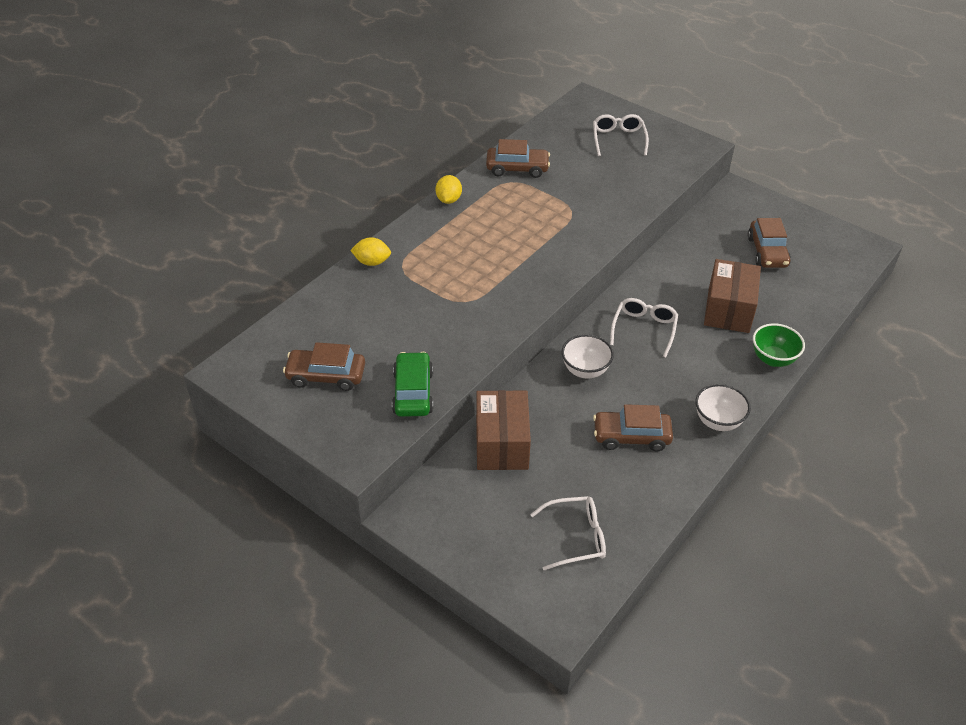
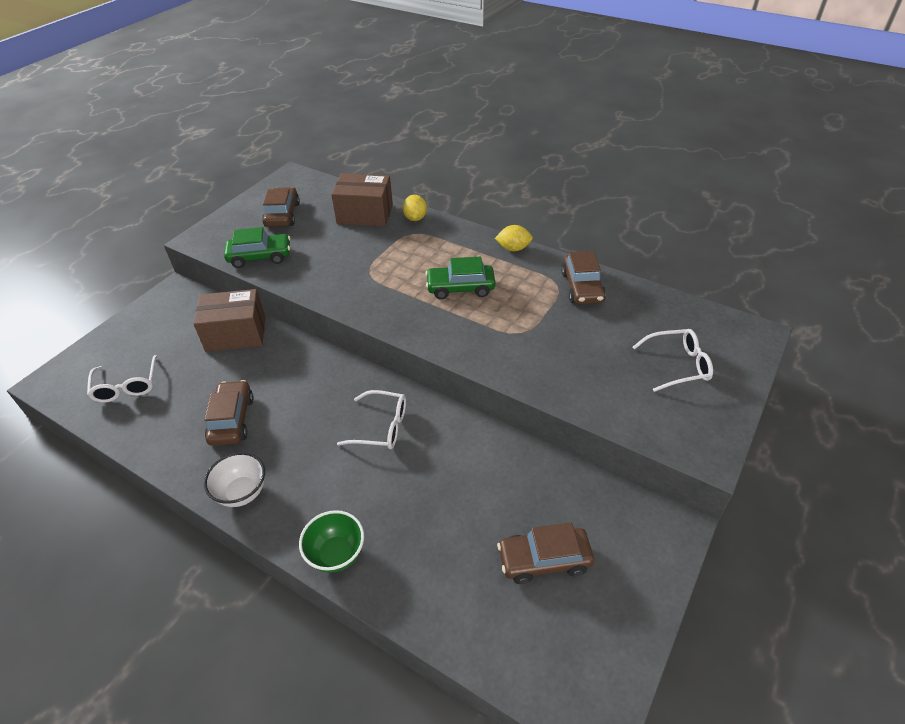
camera: 85 degrees right, 0 degrees up
white bowl [562,334,614,379] -> none
brown box [704,259,761,333] -> brown box moved to [331,173,393,227]
none -> green car [425,257,495,299]

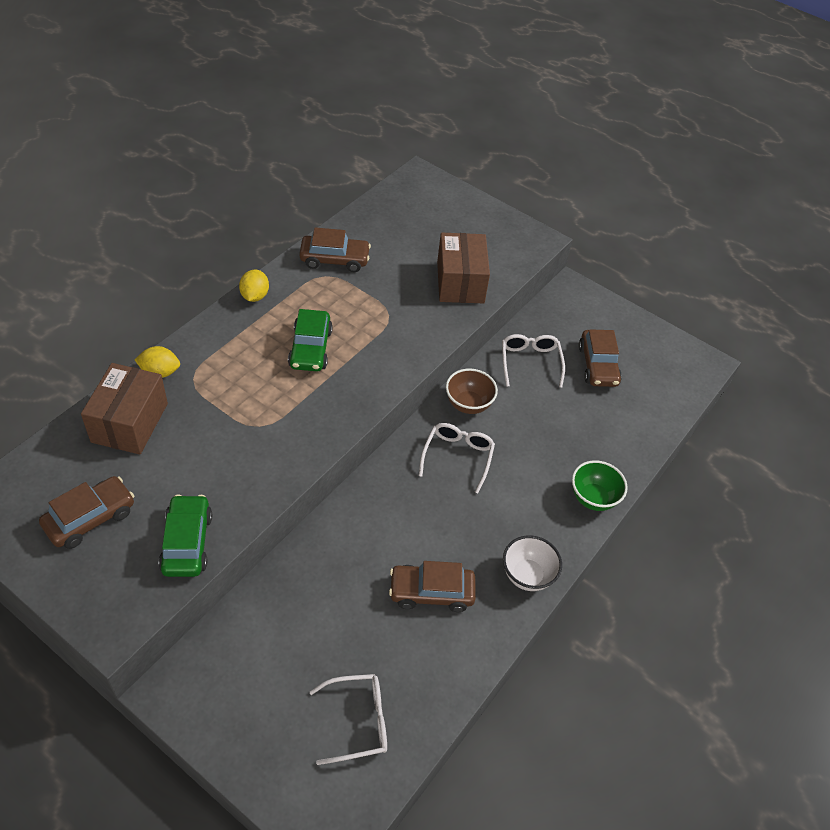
camera: 90 degrees left, 5 degrees up
brown box [193,289,265,352] -> brown box moved to [437,233,490,303]
brown car [262,187,300,227] -> brown car turned 135 degrees clockwise [39,476,134,549]
white glasses [633,329,713,392] -> white glasses moved to [502,334,565,388]
none -> brown bowl [446,369,498,414]

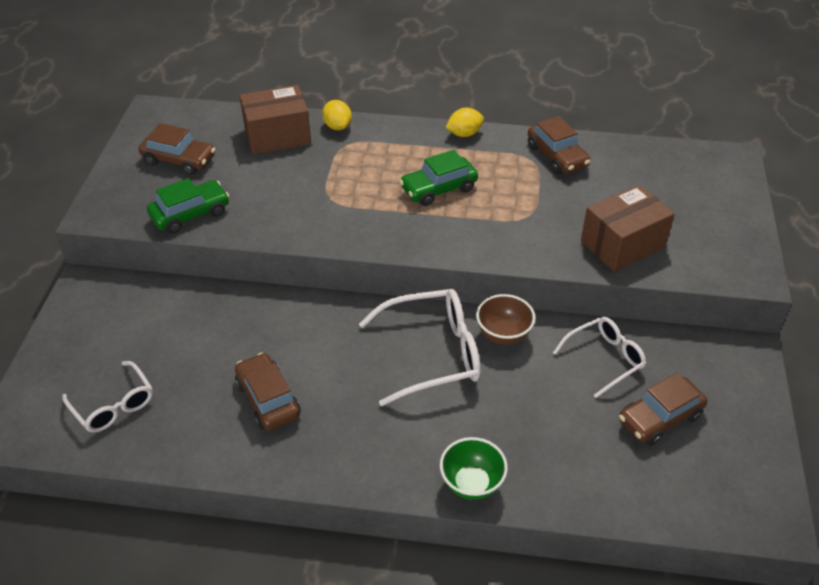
camera: 65 degrees right, 5 degrees down
white glasses [419,423,495,493] -> white glasses [359,289,481,406], size x1.61
white bowl [503,535,562,591] -> none

